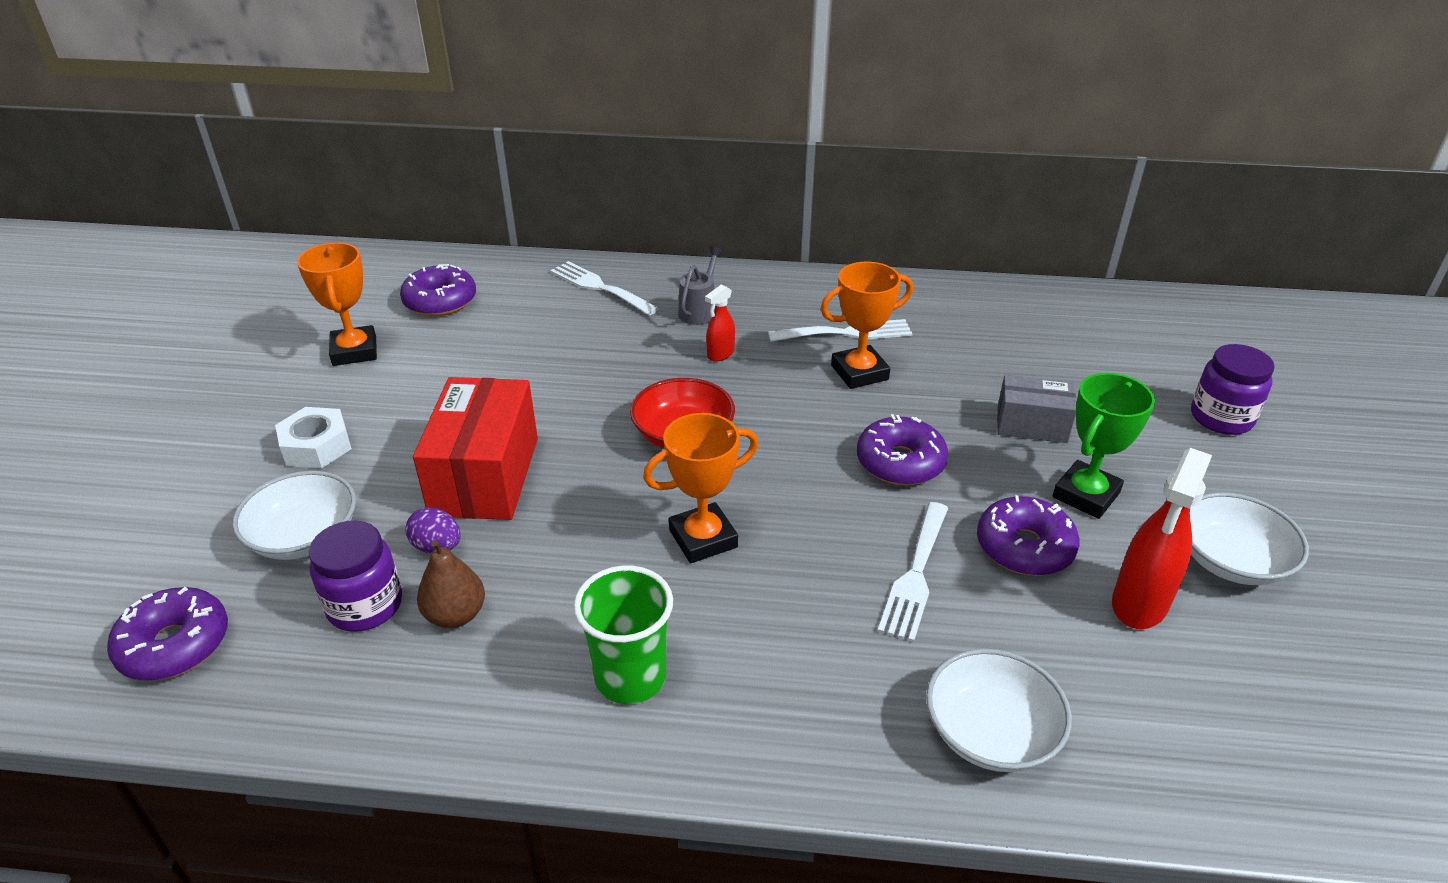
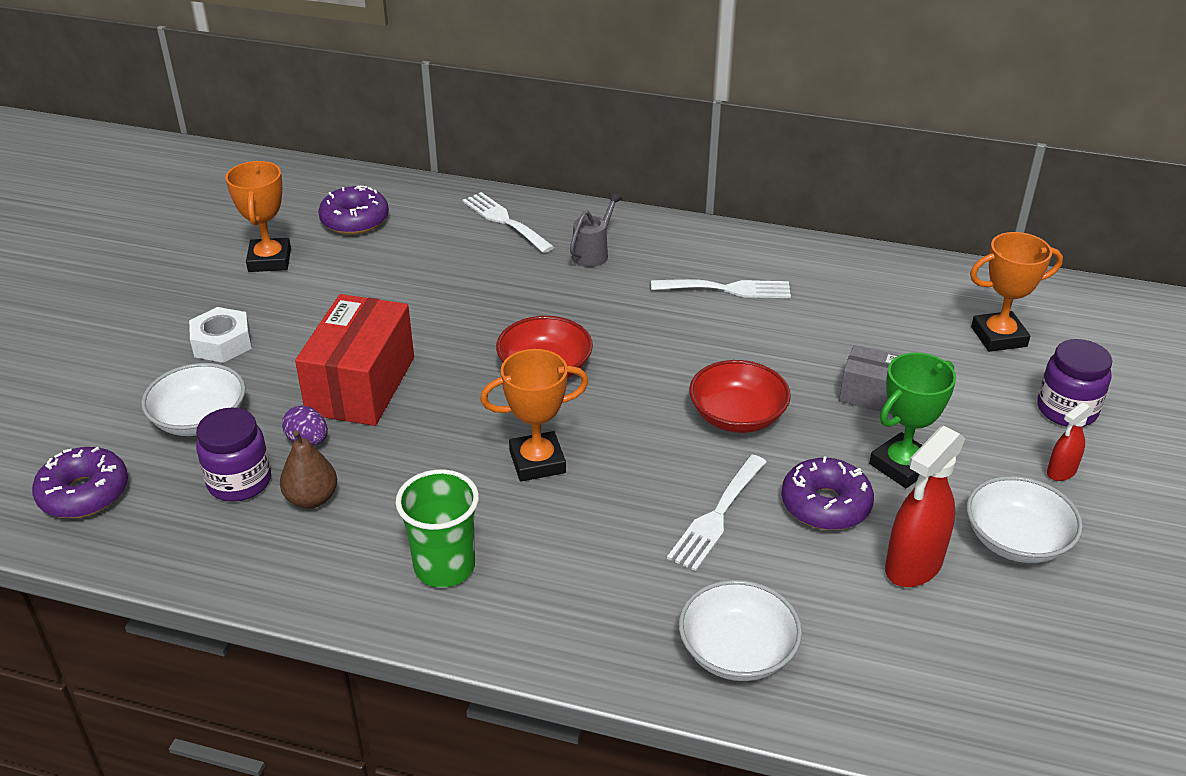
camera: 10 degrees right, 0 degrees up
red spray bottle [705,284,735,362] -> red spray bottle moved to [1047,402,1093,481]
orange trophy [820,262,913,389] -> orange trophy moved to [970,232,1063,352]
purple donut [857,414,948,485] -> red bowl [689,360,791,433]

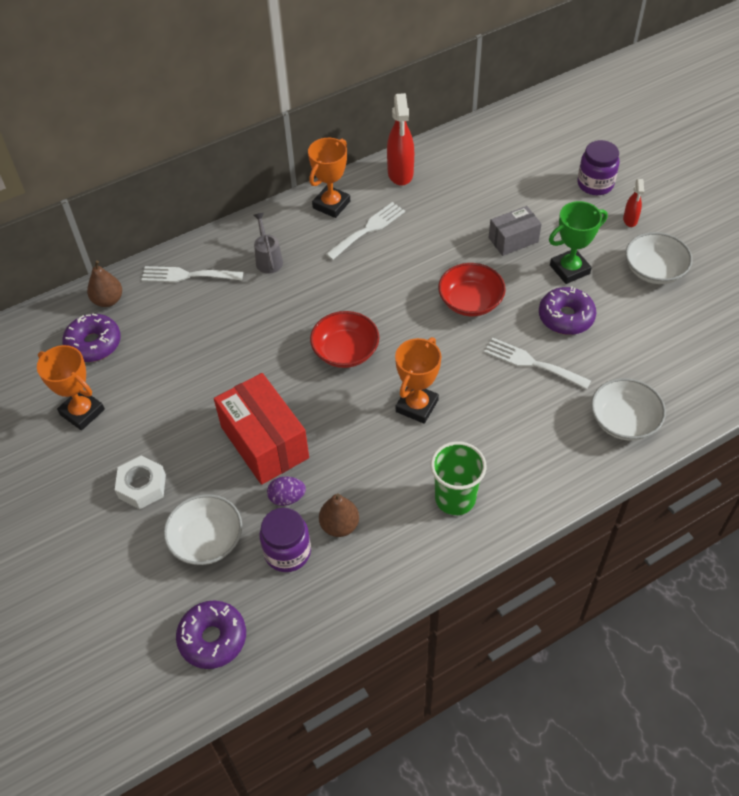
camera: 45 degrees left, 15 degrees up
white fork [667,455,766,571] -> white fork turned 135 degrees clockwise [484,338,591,390]
green trophy [869,352,956,488] -> green trophy turned 60 degrees clockwise [549,201,608,284]
red spray bottle [885,426,965,587] -> red spray bottle moved to [387,93,414,186]
orange trophy [970,232,1063,352] -> orange trophy moved to [308,138,350,218]
none -> brown pear [87,260,122,307]

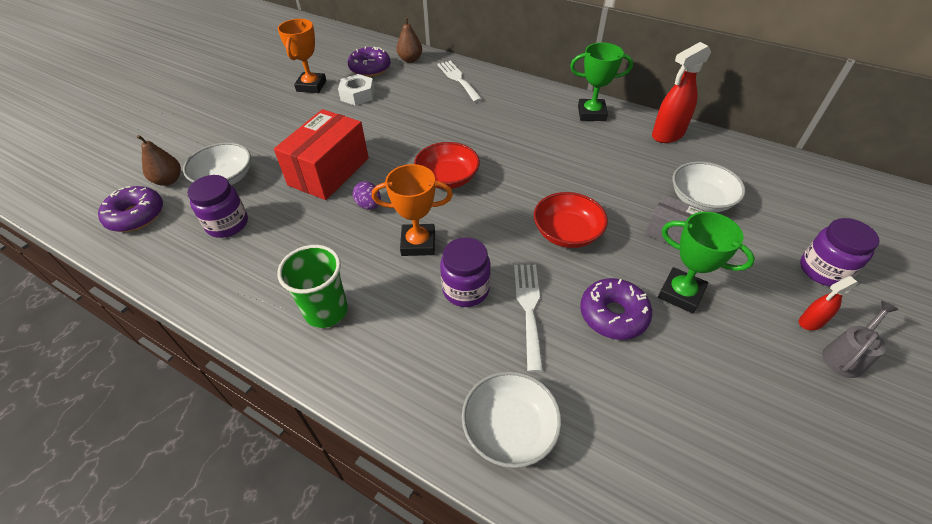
camera: 60 degrees right, 5 degrees down
white nut [115,456,166,509] -> white nut moved to [338,74,375,106]
grey watering can [254,213,283,273] -> grey watering can moved to [822,301,899,378]
purple egg [267,476,306,506] -> purple egg moved to [353,181,381,210]
orange trophy [308,138,350,218] -> green trophy [570,43,633,121]
brown pear [319,493,359,537] -> brown pear moved to [137,135,181,186]
white fork [325,202,405,260] -> none
white bowl [625,232,692,284] -> white bowl moved to [672,161,746,213]
none -> purple jar [440,237,491,307]

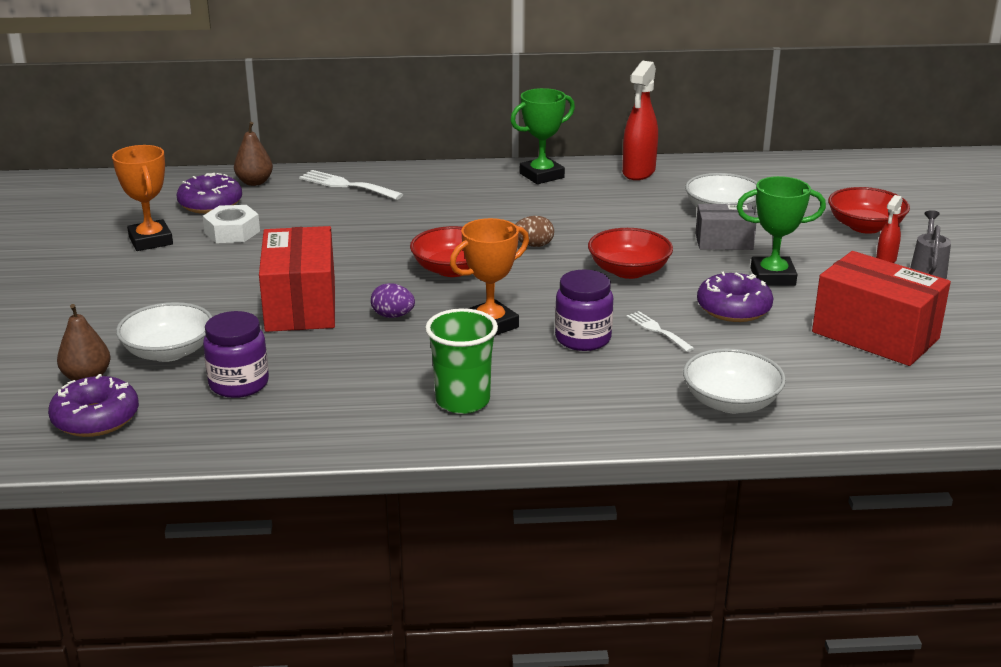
camera: 35 degrees left, 20 degrees down
white fork [514,265,543,372] -> white fork [626,311,694,352], size x0.62
purple jar [800,218,880,287] -> red bowl [828,187,910,234]
none -> brown egg [515,216,554,247]
none -> red box [812,251,951,366]

